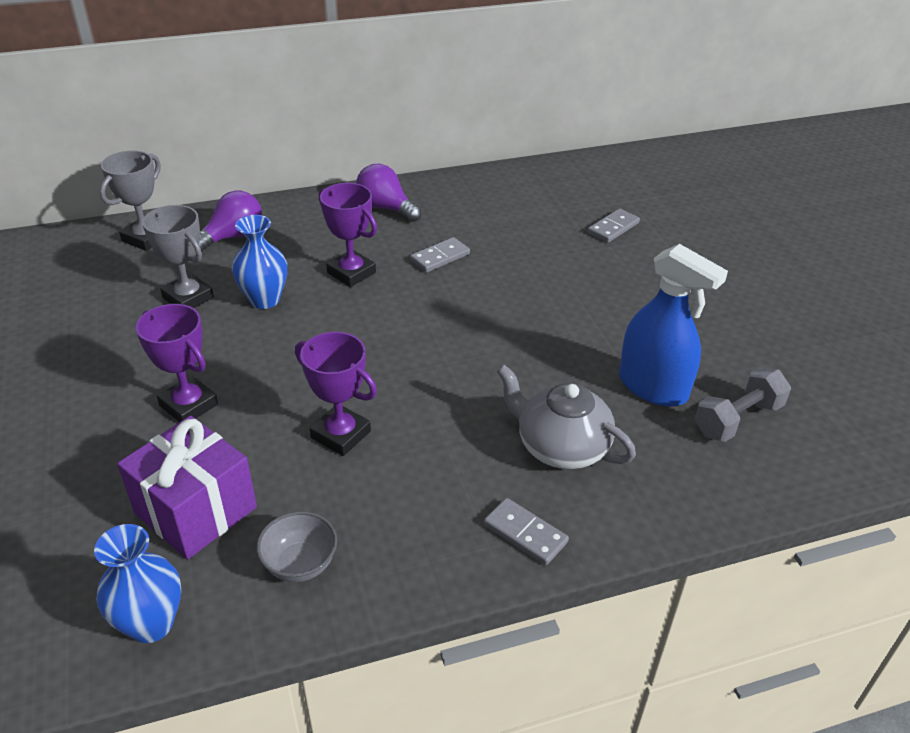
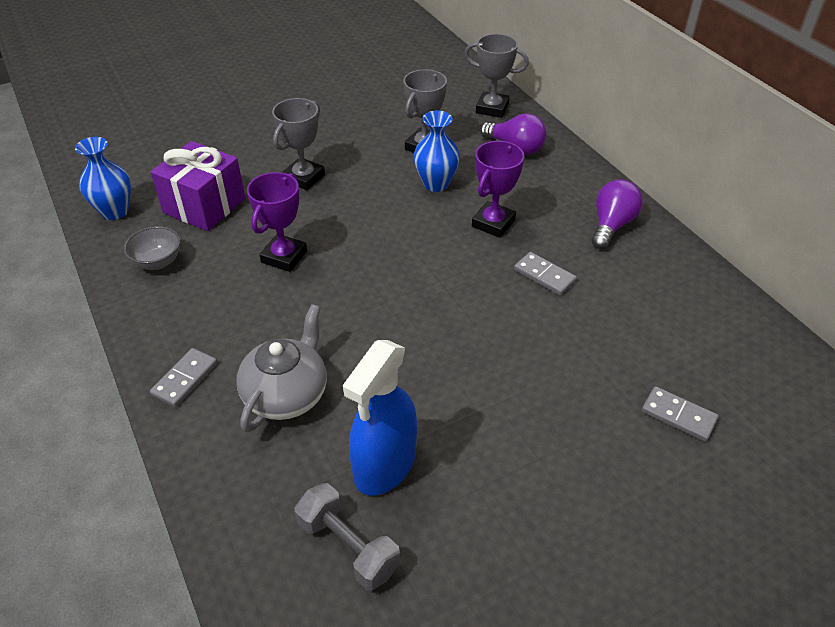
camera: 80 degrees right, 5 degrees up
purple trophy [136,304,218,422] -> grey trophy [272,98,325,190]

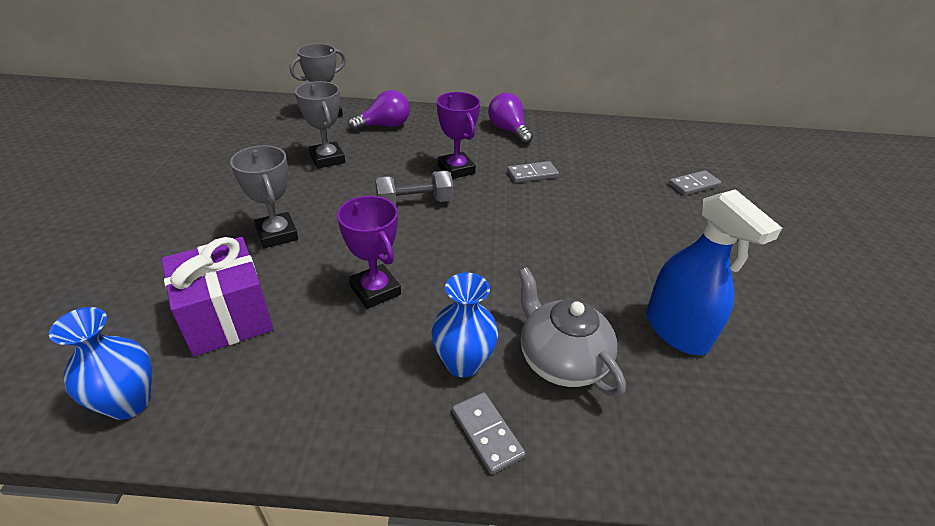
camera: 60 degrees left, 5 degrees down
grey bowl [124,226,180,270] -> none
grey dumbbell [294,483,400,590] -> grey dumbbell moved to [375,170,454,206]
blue vase [413,110,460,192] -> blue vase moved to [432,273,498,377]

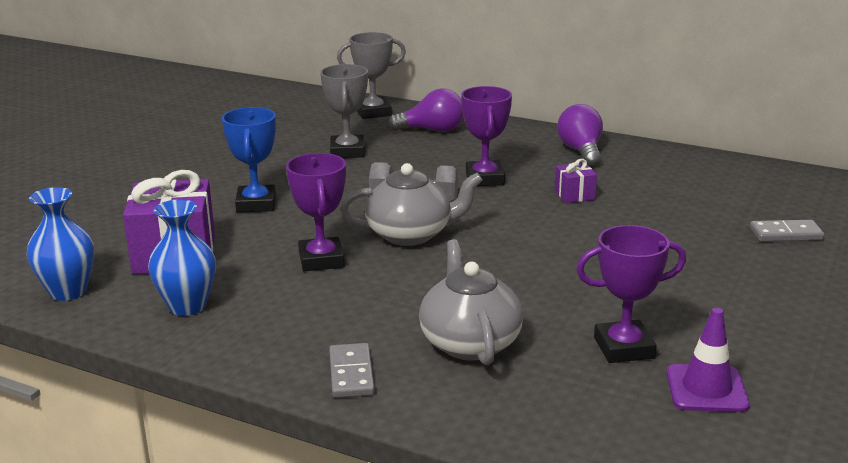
camera: 25 degrees right, 15 degrees down
grey trophy [230,145,298,248] -> blue trophy [222,107,276,213]
blue vase [432,273,498,377] -> blue vase moved to [148,199,216,316]
grey domino [507,161,559,183] -> purple gift [554,159,597,203]
blue spray bottle [646,189,782,355] -> purple trophy [576,225,686,363]
none -> grey teapot [340,163,483,246]
none -> purple traffic cone [666,308,750,412]

